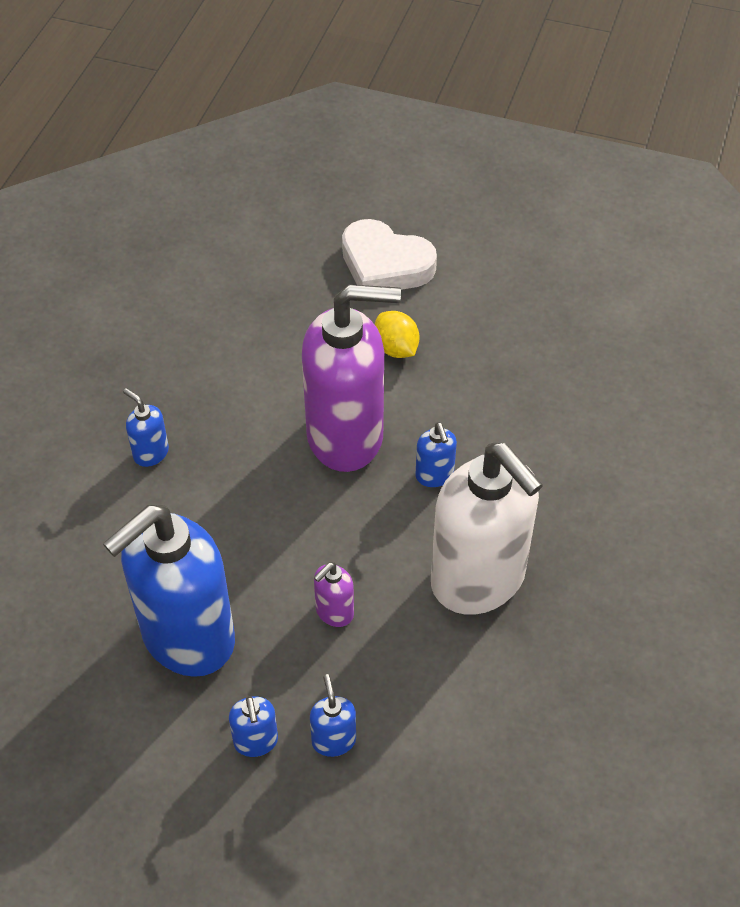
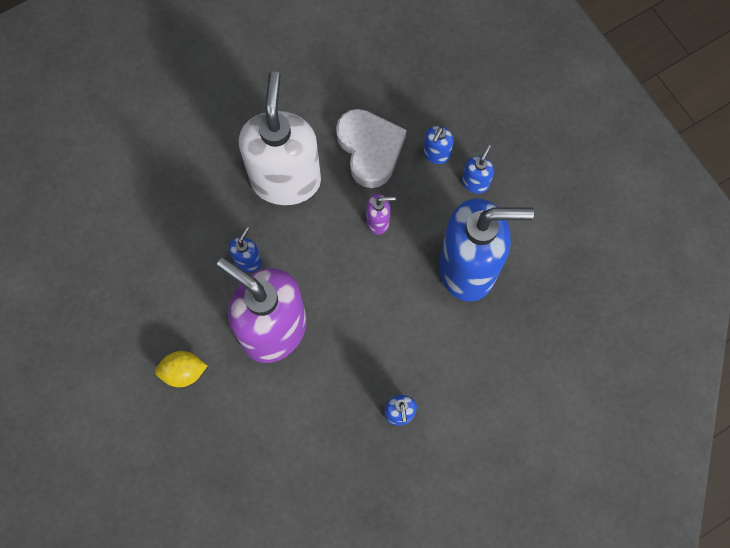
camera: 140 degrees left, 20 degrees up
white heart [342,219,437,290] -> white heart moved to [336,109,406,188]
yellow lemon [374,311,420,358] -> yellow lemon turned 75 degrees clockwise [155,351,207,387]

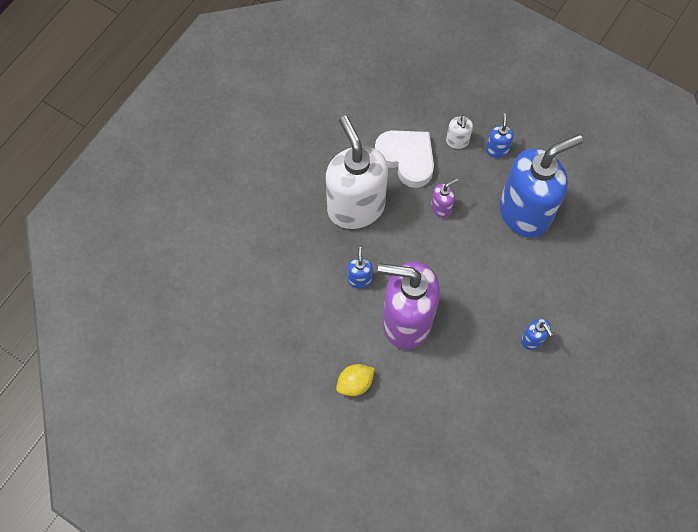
camera: 25 degrees left, 5 degrees down
blue soap dispenser [423,126,454,164] -> white soap dispenser [446,115,473,149]

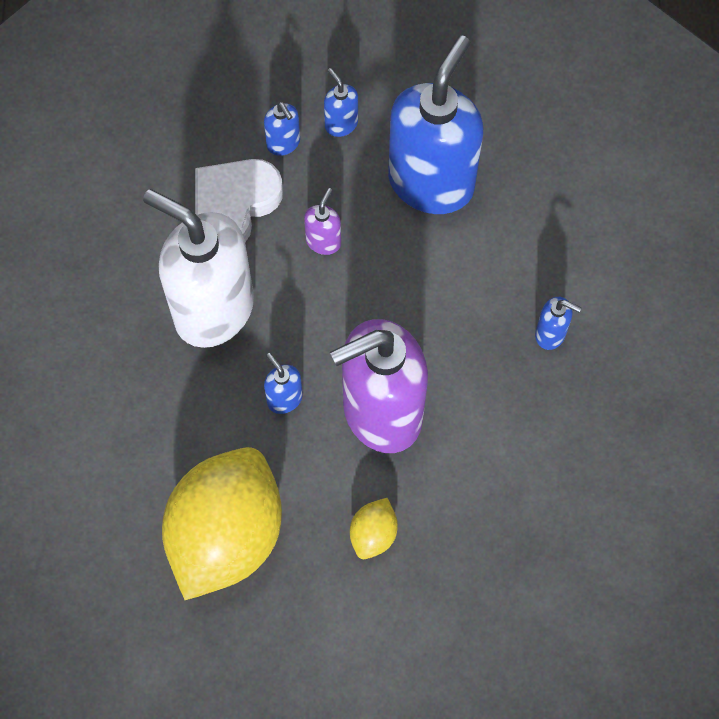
camera: 35 degrees left, 0 degrees up
white heart [375,130,434,188] -> white heart turned 60 degrees counterclockwise [195,159,283,242]
white soap dispenser [446,115,473,149] -> blue soap dispenser [264,102,300,156]
none -> yellow lemon [162,447,282,600]

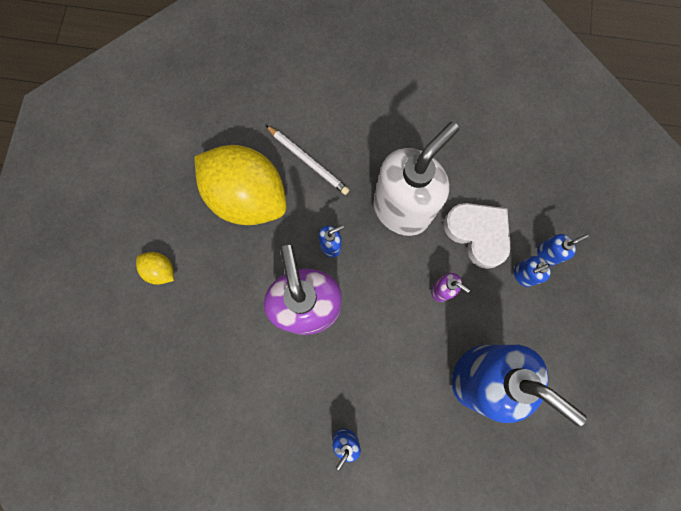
camera: 100 degrees right, 10 degrees up
blue soap dispenser [324,68,358,137] -> blue soap dispenser moved to [537,234,589,266]
yellow lemon [350,498,398,559] -> yellow lemon moved to [136,252,174,285]
none -> white pencil [266,125,349,195]

